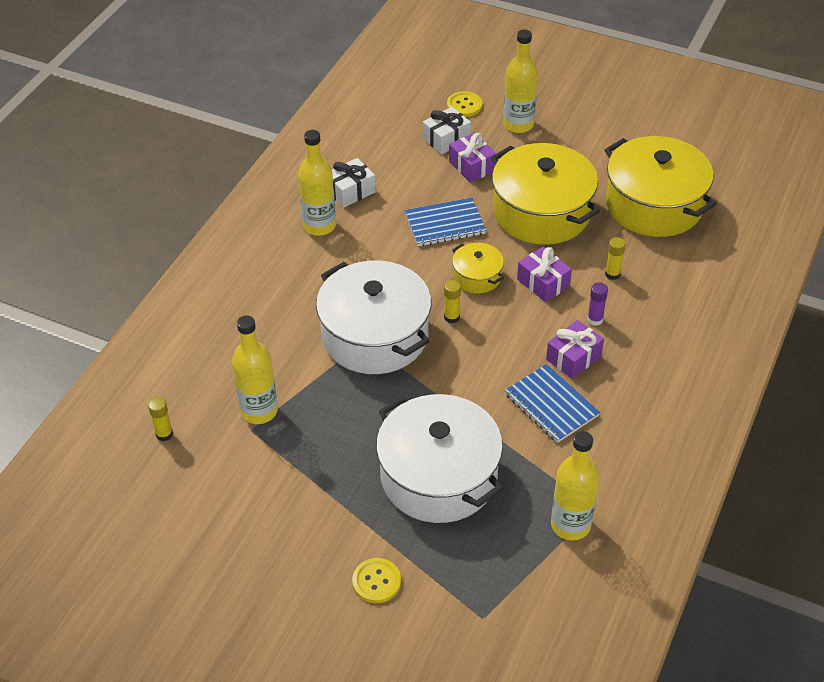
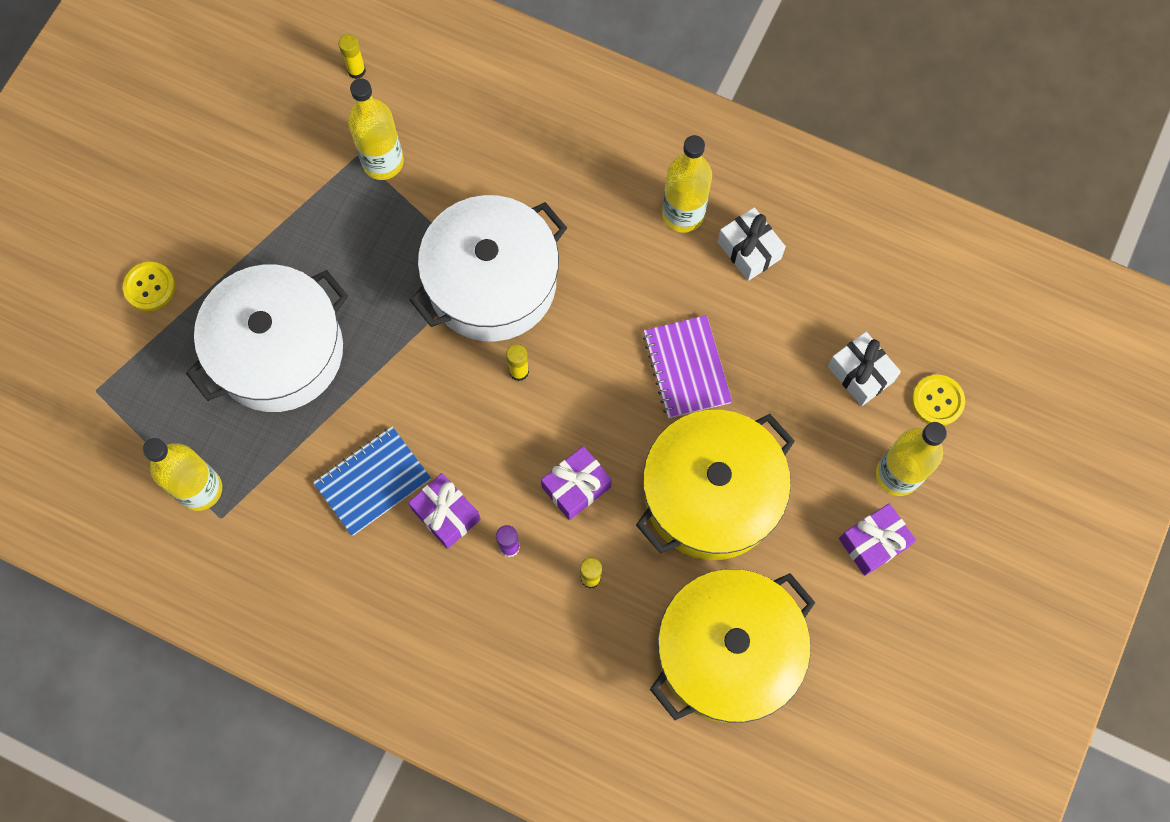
camera: 90 degrees right, 25 degrees up
blue notebook [405,198,486,246] -> purple notebook [643,315,732,418]
purple gift [449,133,497,183] -> purple gift moved to [839,503,916,576]
yellow pot [452,243,504,293] -> none

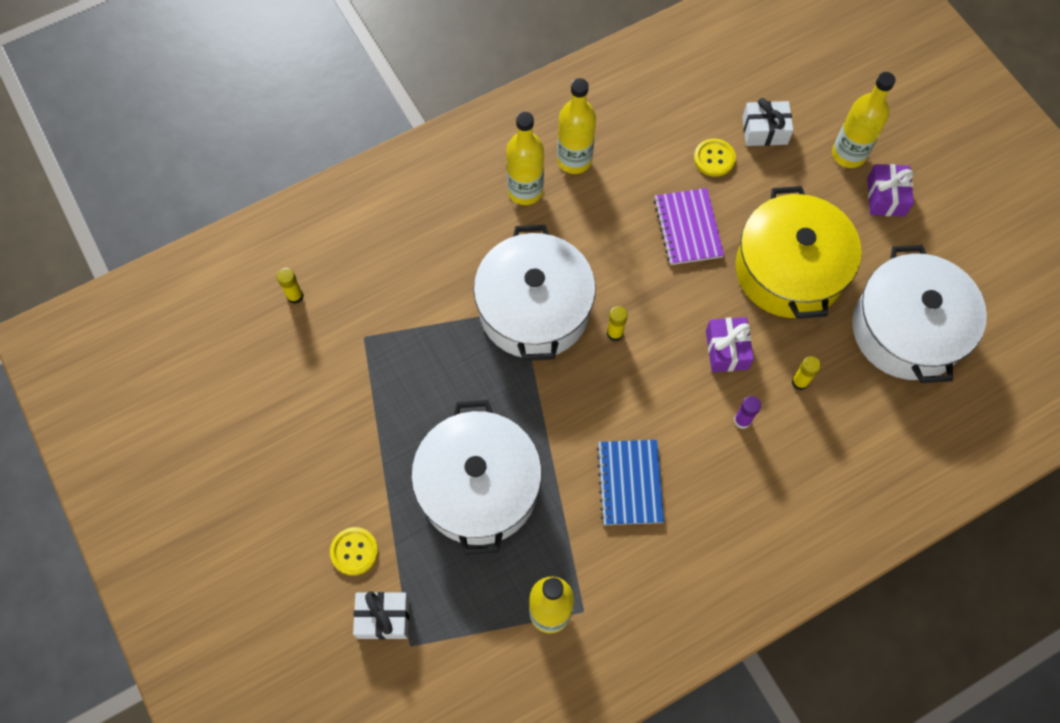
camera: 55 degrees left, 5 degrees down
yellow bottle [348,78,404,180] -> yellow bottle moved to [506,112,544,205]
purple gift [408,473,481,549] -> none
purple notebook [643,315,732,418] -> purple notebook turned 60 degrees clockwise [654,188,724,265]
yellow pot [650,569,815,723] -> white pot [852,245,987,383]
white gift [718,207,786,281] -> white gift moved to [353,591,409,640]
yellow button [912,375,965,426] -> yellow button moved to [694,139,736,177]

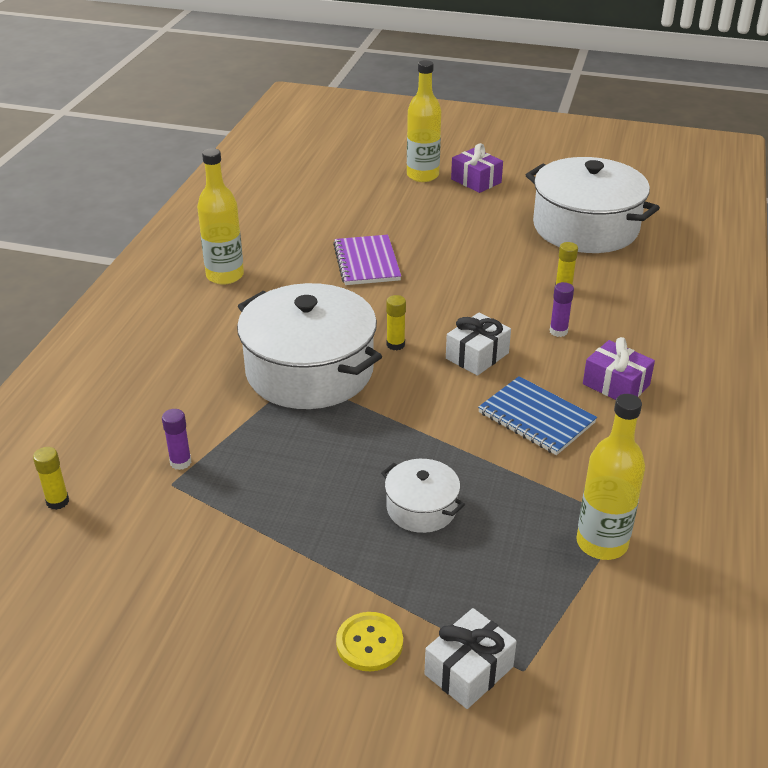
camera: 45 degrees left, 30 degrees down
white pot [411,400,542,555] -> white pot [381,459,465,533], size x0.47
yellow bottle [506,112,544,205] -> none
purple notebook [654,188,724,265] -> purple notebook turned 45 degrees clockwise [333,235,401,285]
yellow button [694,139,736,177] -> none
purple gift [706,317,754,372] -> purple gift moved to [583,337,655,400]
yellow pot [736,186,862,319] -> none
white gift [742,98,793,146] -> white gift moved to [446,313,511,376]
none -> purple glue stick [162,409,192,470]

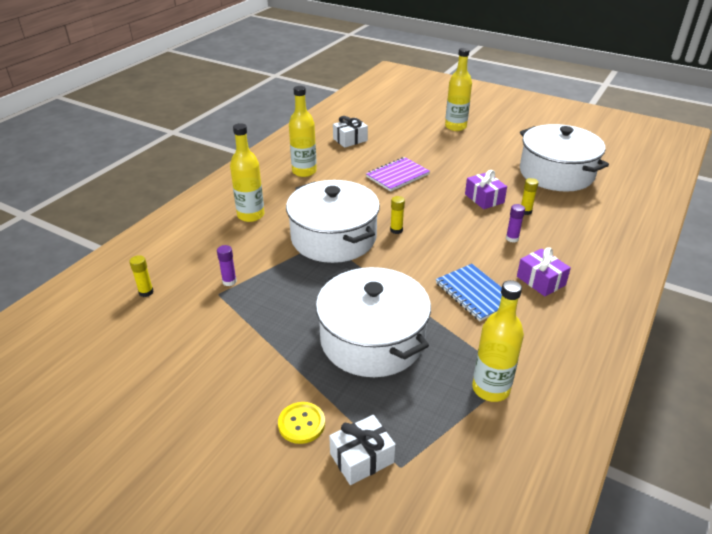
camera: 15 degrees right, 0 degrees up
purple notebook [333,235,401,285] -> purple notebook turned 45 degrees clockwise [366,157,430,192]
white pot [381,459,465,533] -> white pot [316,267,431,377], size x2.11
white gift [446,313,511,376] -> white gift moved to [333,116,368,148]
purple gift [451,143,503,193] -> purple gift moved to [465,170,507,209]
none -> yellow bottle [230,123,264,222]

